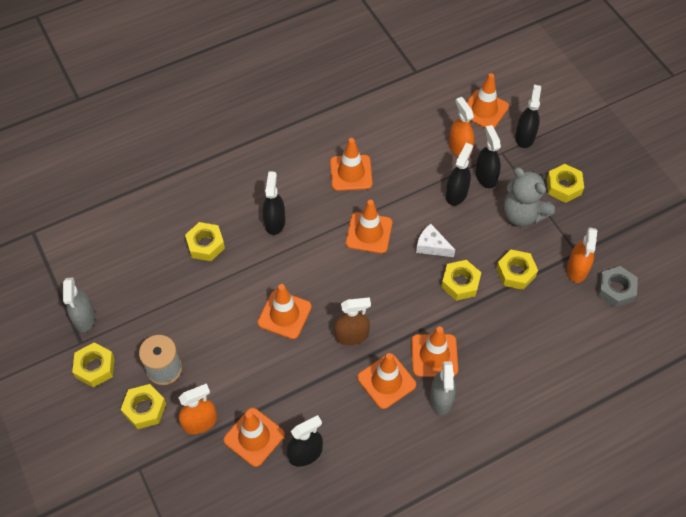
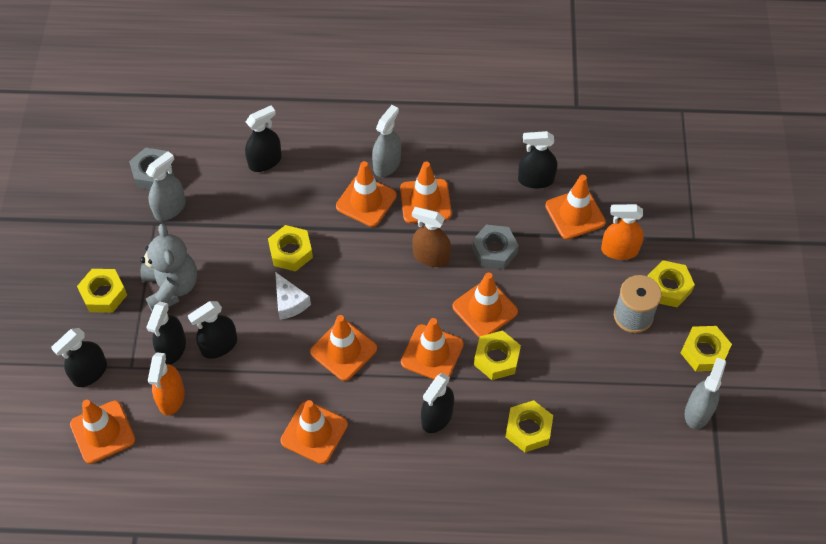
camera: 150 degrees left, 0 degrees up
yellow nut [496,249,538,290] -> yellow nut moved to [474,330,521,380]
orange spray bottle [567,227,597,283] -> grey spray bottle [145,151,186,221]
none -> black spray bottle [245,105,282,172]
none -> orange traffic cone [401,318,464,379]
none -> grey nut [472,225,519,269]

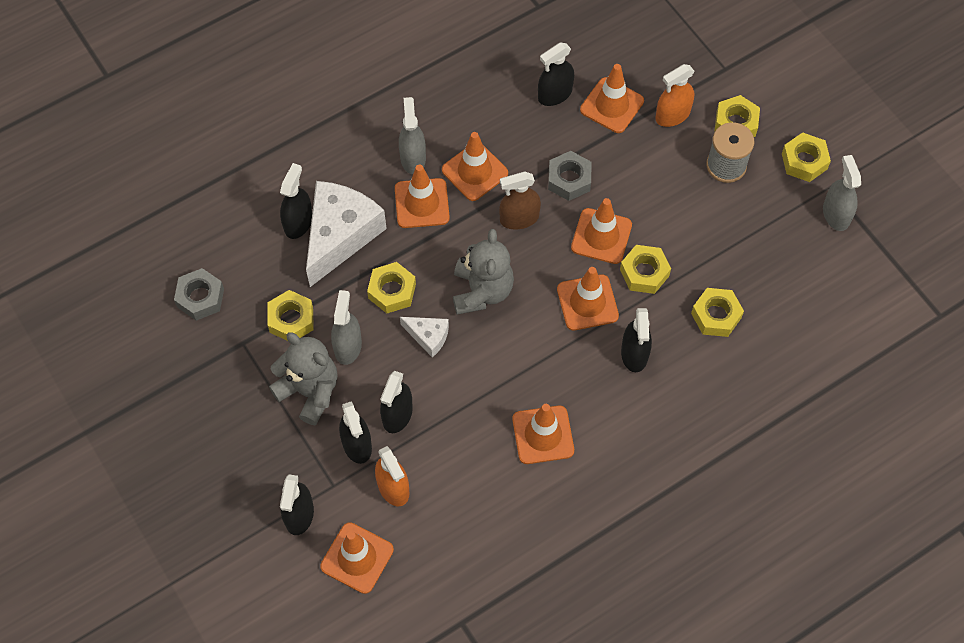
camera: 35 degrees left, 5 degrees up
yellow nut [77,269,127,313] -> yellow nut moved to [267,290,314,341]
grey spray bottle [145,151,186,221] -> grey spray bottle moved to [331,290,362,365]
orange traffic cone [310,315,377,381] -> none
none -> white cheese [306,181,387,287]
none -> grey teddy bear [453,229,514,315]

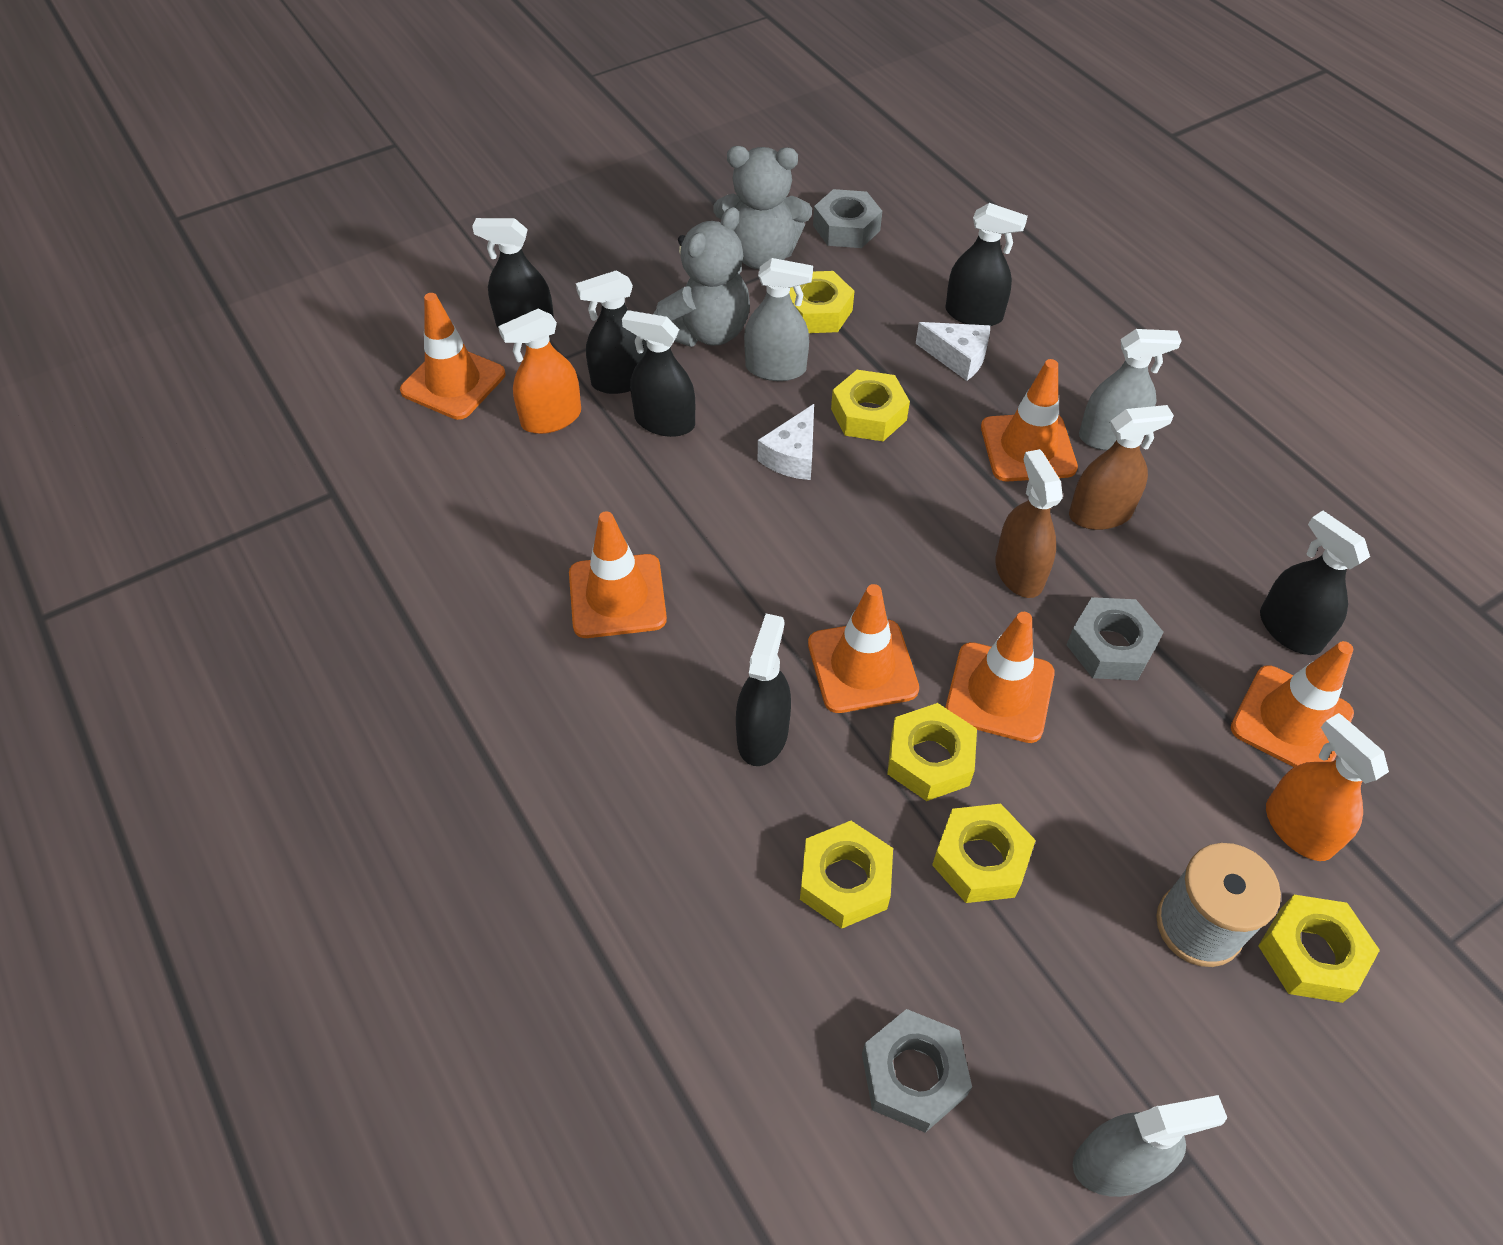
camera: 90 degrees right, 10 degrees down
white cheese [306,181,387,287] -> white cheese [916,322,990,381], size x0.48
orange traffic cone [442,132,508,201] -> brown spray bottle [1069,405,1174,530]
grey teddy bear [453,229,514,315] -> grey teddy bear moved to [713,146,812,269]
black spray bottle [621,308,652,372] -> black spray bottle turned 105 degrees clockwise [736,614,791,766]
yellow nut [782,132,831,182] -> yellow nut moved to [932,804,1036,903]
none -> grey nut [862,1009,972,1133]

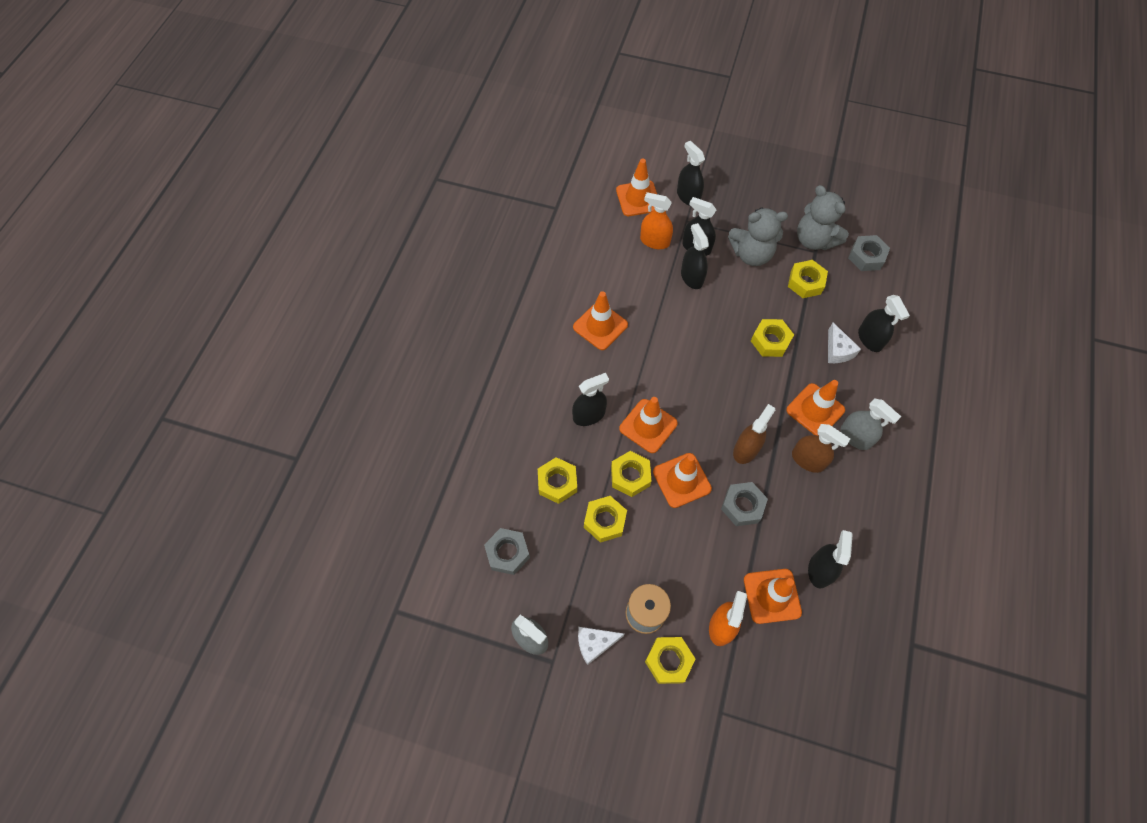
camera: 50 degrees right, 10 degrees up
grey spray bottle [744,258,813,381] -> none
white cheese [758,404,814,480] -> white cheese moved to [578,627,624,665]

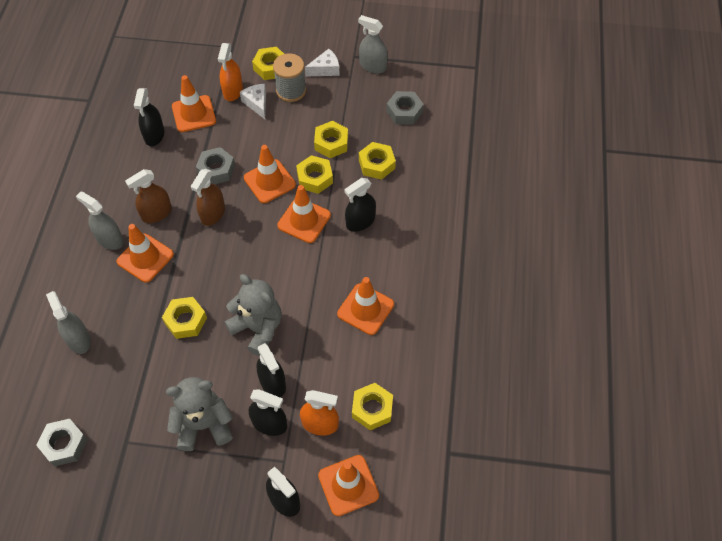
camera: 170 degrees right, 5 degrees down
yellow nut [788,260,828,298] -> yellow nut moved to [352,383,393,430]
brown spray bottle [792,424,850,473] -> brown spray bottle turned 60 degrees counterclockwise [125,169,172,223]
grey teddy bear [797,185,849,250] -> grey teddy bear moved to [225,274,281,356]
white cheese [828,323,861,363] -> white cheese moved to [240,84,266,119]
black spray bottle [858,295,910,352] -> grey spray bottle [46,291,91,354]

